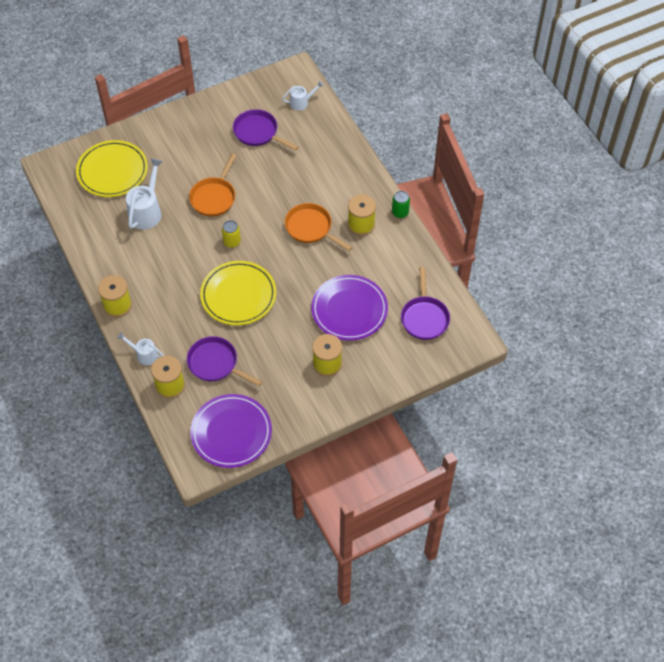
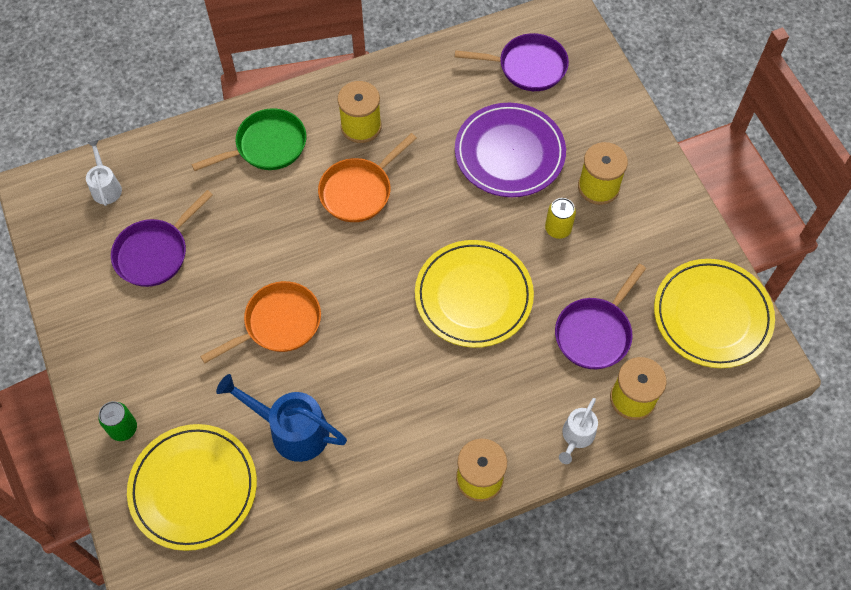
camera: 85 degrees left, 5 degrees up
white watering can [126,158,163,230] -> blue watering can [216,374,347,462]
orange pan [189,154,236,217] -> orange pan turned 60 degrees counterclockwise [200,281,321,364]
purple plate [190,394,272,468] -> yellow plate [654,259,775,368]
yellow can [222,220,241,248] -> yellow can moved to [545,198,576,239]
green can [392,191,410,218] -> green can moved to [98,401,137,441]
none -> green pan [191,108,306,171]

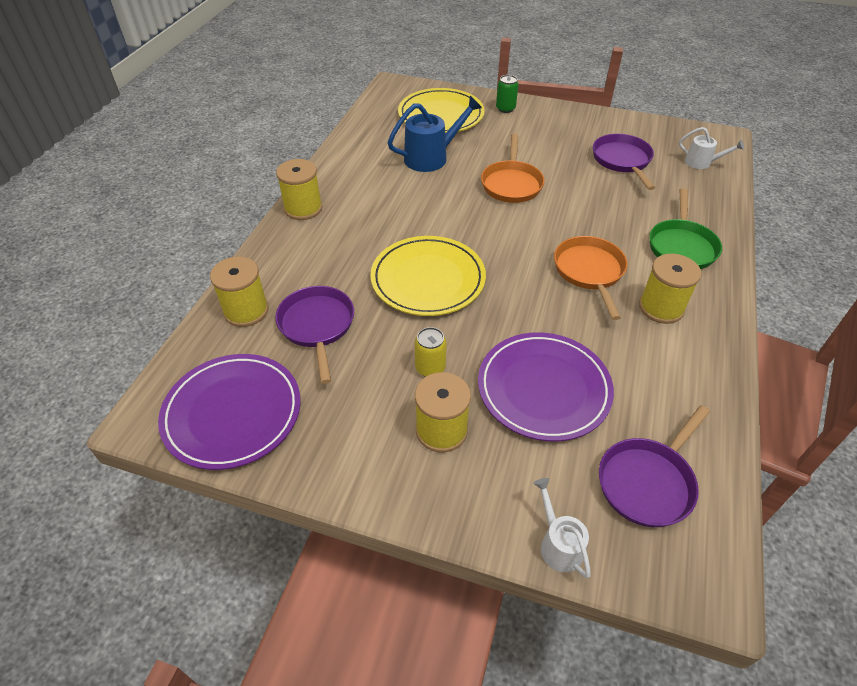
camera: 130 degrees right, 15 degrees down
white watering can [559,398,598,464] -> white watering can moved to [533,478,591,579]
yellow plate [654,259,775,368] -> purple plate [158,354,301,470]

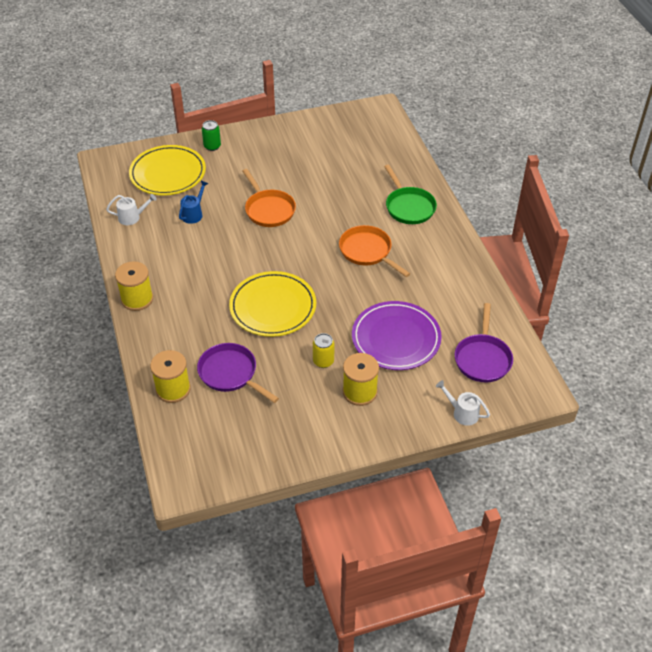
camera: 35 degrees left, 0 degrees up
purple plate [158,354,301,470] -> none
blue watering can [387,96,482,172] -> blue watering can [179,181,208,224], size x0.58
purple pan [593,134,655,190] -> none
yellow spool [639,254,701,324] -> none
white watering can [679,127,744,169] -> white watering can moved to [106,194,157,225]

